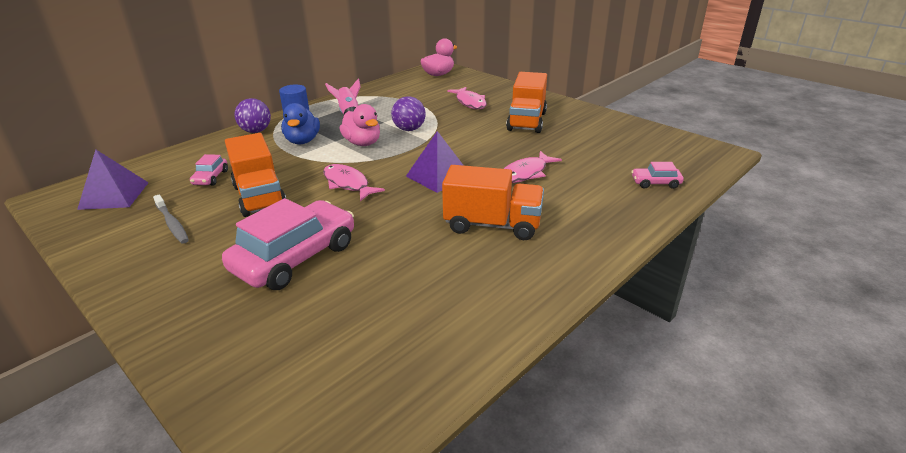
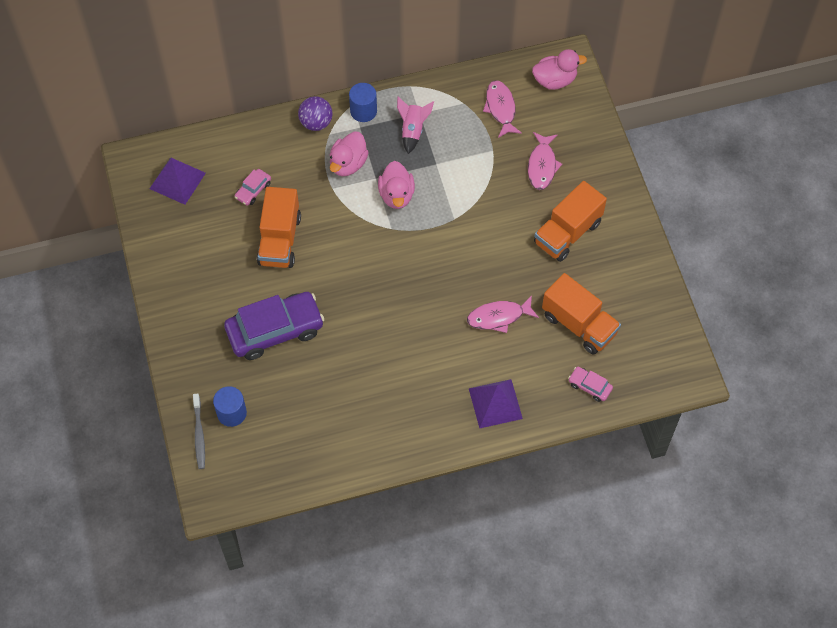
camera: 30 degrees right, 30 degrees up
grey toothbrush [153,195,189,244] -> grey toothbrush moved to [193,394,205,469]
pink car [222,198,354,290] -> purple car [224,292,324,360]
blue duck [281,103,320,144] -> pink duck [330,132,369,176]
pink fish [323,164,385,201] -> pink fish moved to [483,80,522,138]
purple ball [391,96,426,131] -> none
purple pyramid [406,131,464,193] -> purple pyramid moved to [469,379,523,428]
orange truck [442,165,544,240] -> orange truck moved to [542,273,621,354]
none -> blue cylinder [213,386,247,427]

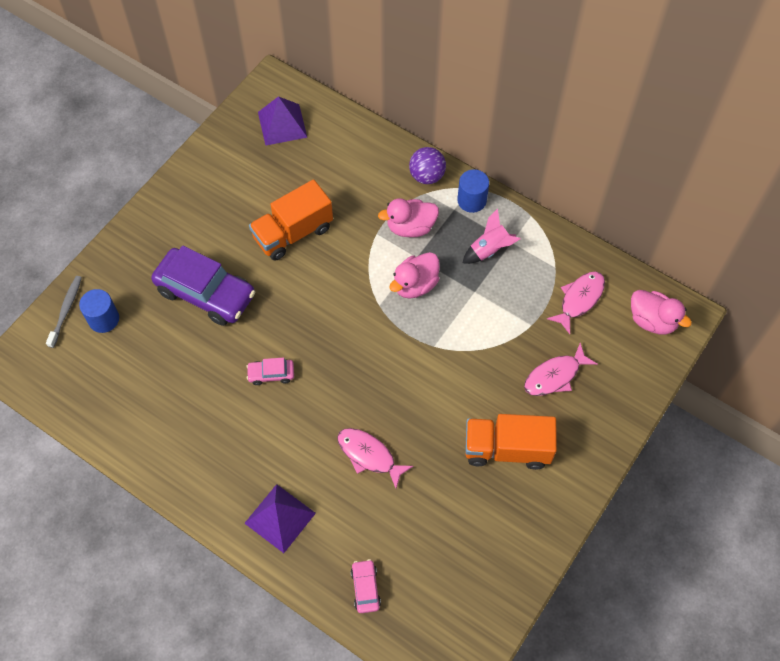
camera: 50 degrees right, 0 degrees up
grey toothbrush [193,394,205,469] -> grey toothbrush turned 150 degrees clockwise [46,276,82,348]
pink car [235,169,271,205] -> pink car moved to [246,358,294,385]
orange truck [542,273,621,354] -> none

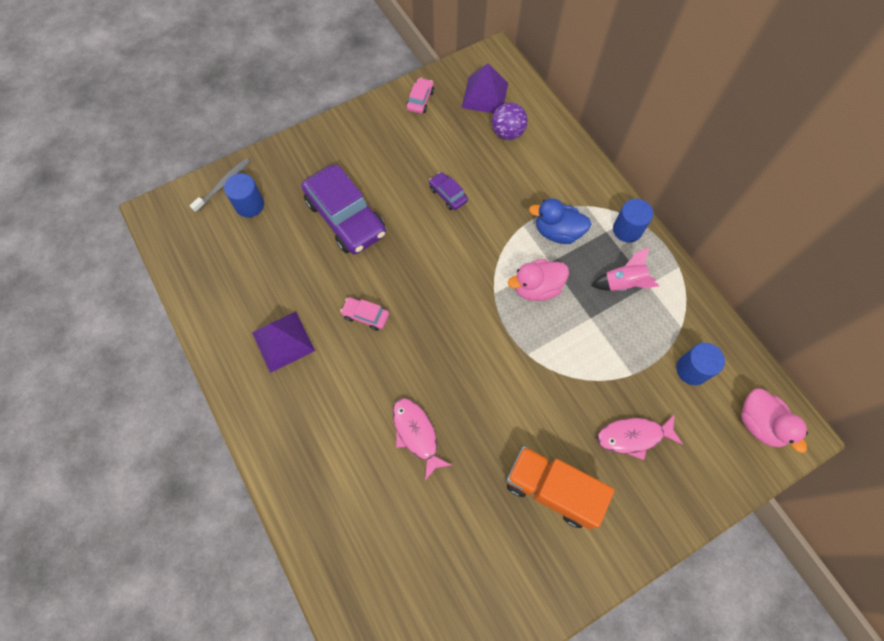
camera: 25 degrees right, 5 degrees up
purple pyramid [244,484,316,553] -> purple pyramid moved to [252,312,315,373]
orange truck [249,179,333,261] -> purple car [429,172,468,210]
pink car [351,559,381,613] -> pink car moved to [406,78,434,114]
pink duck [378,198,439,237] -> blue duck [529,198,591,244]
purple ball [409,147,446,184] -> purple ball moved to [492,103,528,140]
pink fish [547,271,605,334] -> blue cylinder [676,343,725,385]

